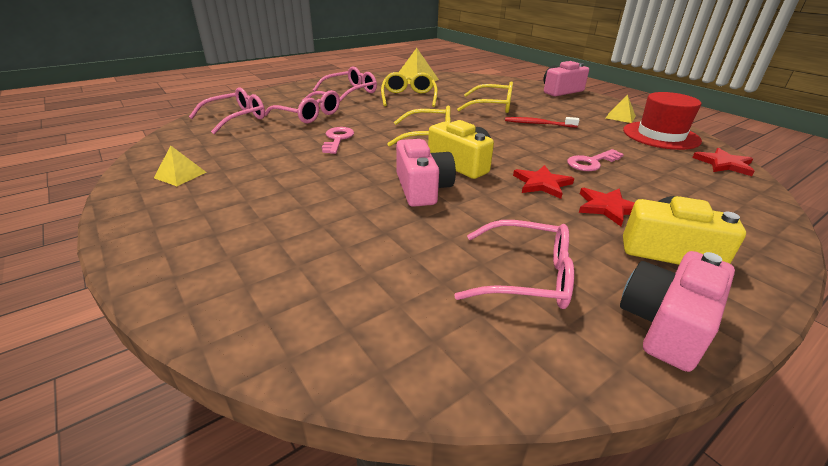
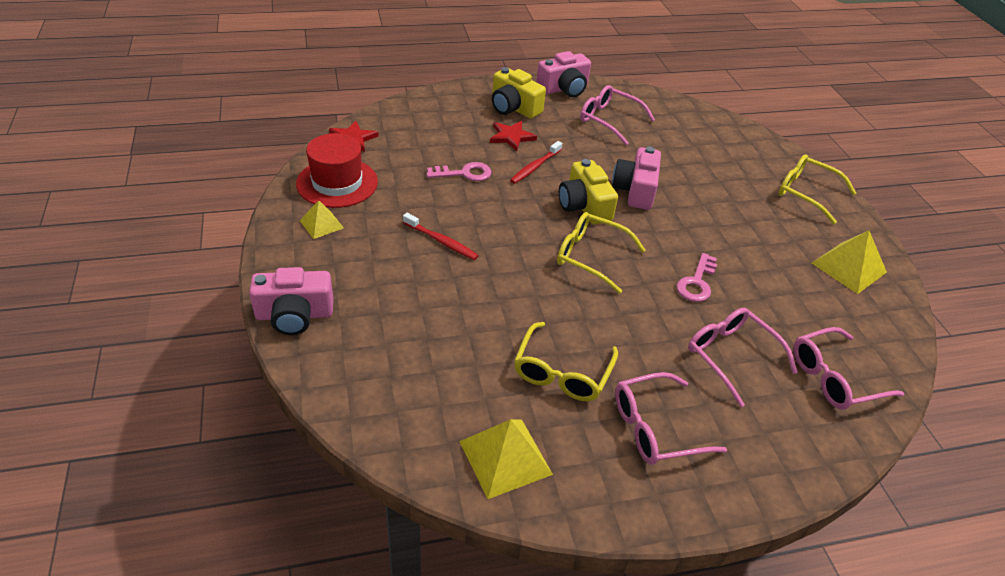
camera: 160 degrees left, 10 degrees up
yellow pyramid [154,146,207,186] -> yellow pyramid [812,230,887,294], size x1.65
yellow glasses [457,81,513,113] -> yellow glasses moved to [779,154,856,224]
red star [513,165,574,199] -> red toothbrush [510,141,562,184]

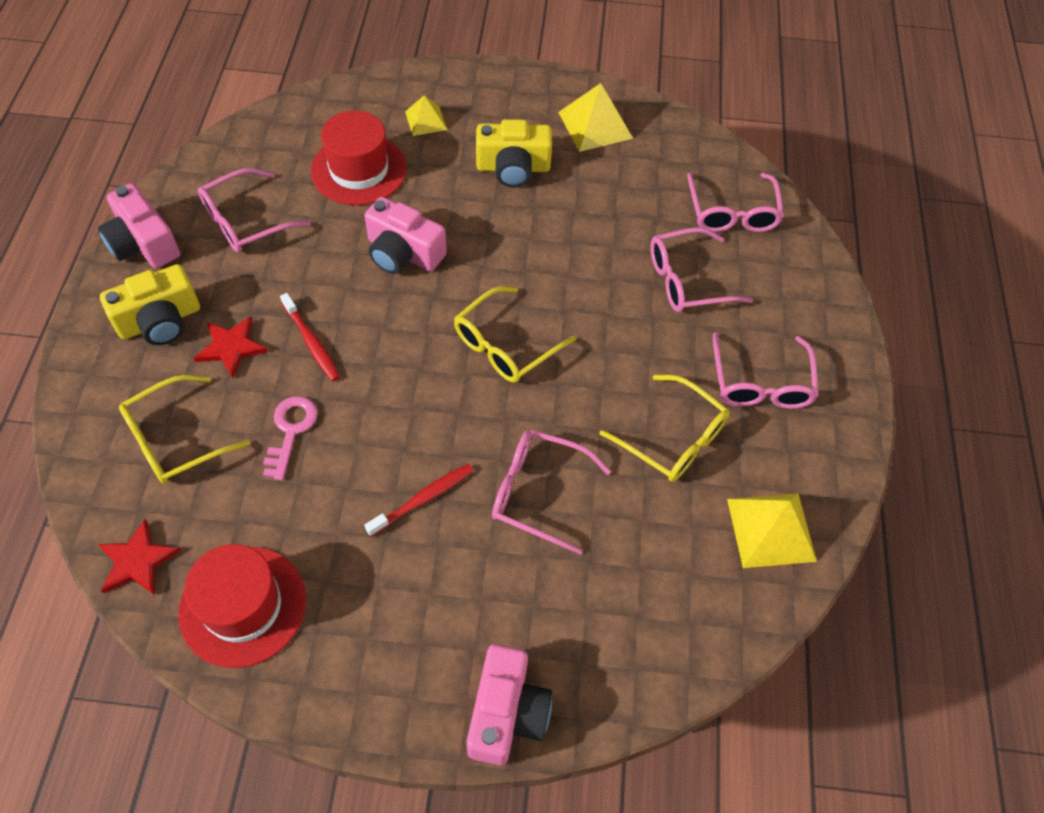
camera: 70 degrees left, 15 degrees up
yellow pyramid [299,201,344,239] -> yellow pyramid moved to [405,95,447,136]
pink camera [536,51,591,97] -> pink camera turned 150 degrees clockwise [98,183,180,268]
yellow camera [559,159,618,224] -> yellow camera moved to [476,119,552,188]
pink key [676,253,717,302] -> none
yellow glasses [779,154,856,224] -> yellow glasses moved to [119,375,250,484]
none -> red hat [311,111,407,205]
none -> pink glasses [492,430,611,554]

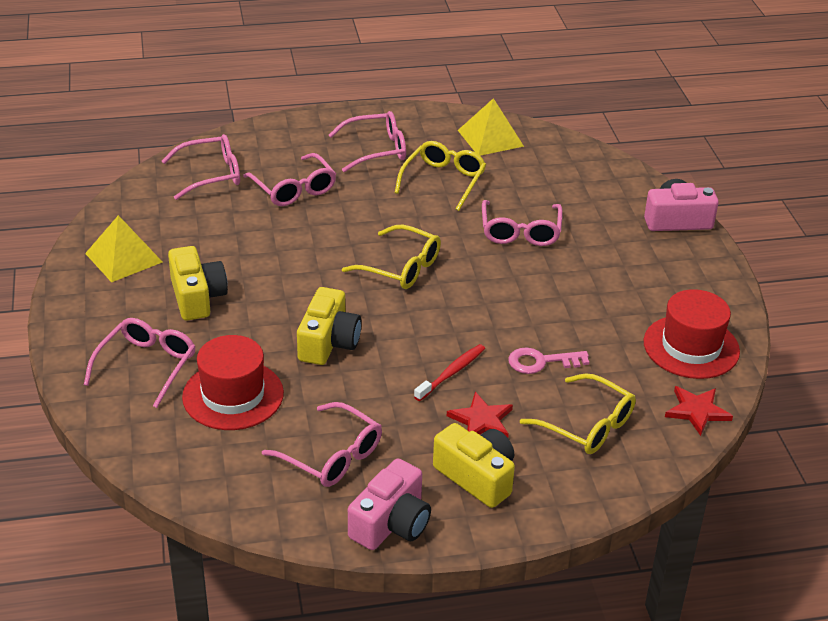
camera: 105 degrees left, 20 degrees down
pink camera [364,197,447,274] -> yellow camera [297,287,362,365]
red toothbrush [364,464,474,537] -> none
yellow pyramid [405,95,447,136] -> pink glasses [84,318,196,408]

